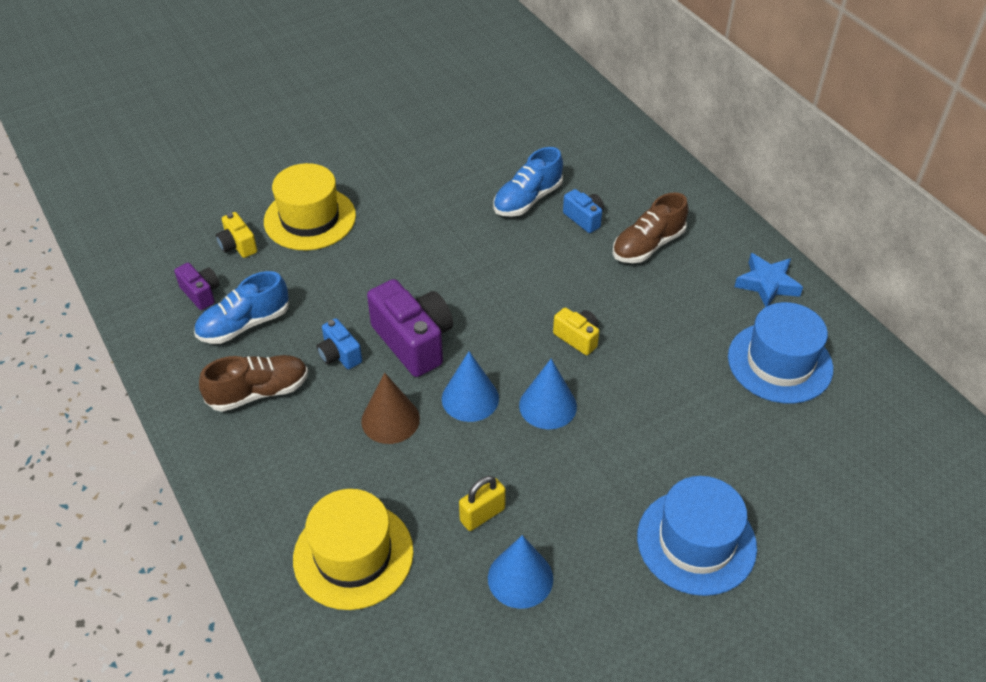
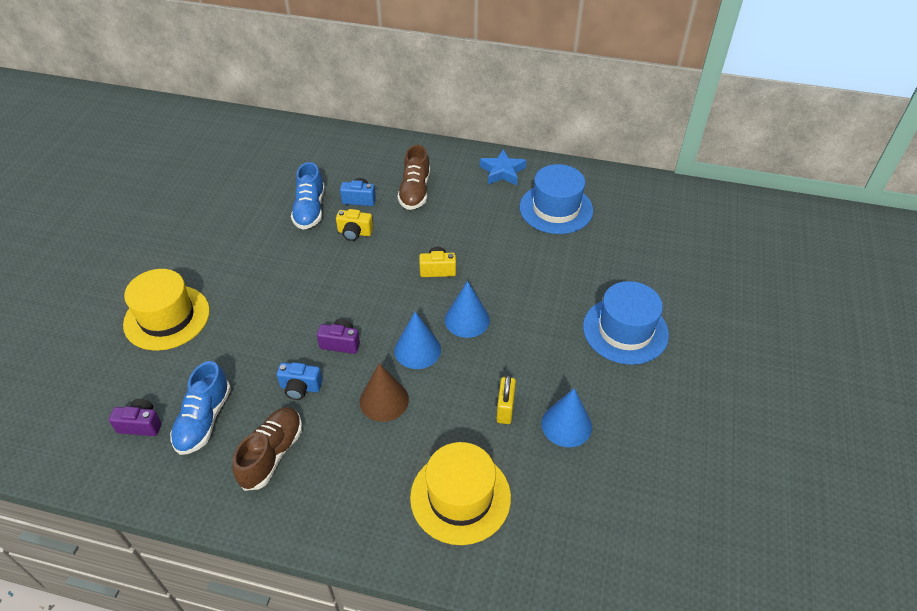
camera: 45 degrees left, 0 degrees up
yellow camera [216,212,257,258] -> yellow camera moved to [336,209,373,241]
purple camera [367,279,453,377] -> purple camera [317,319,360,354], size x0.52

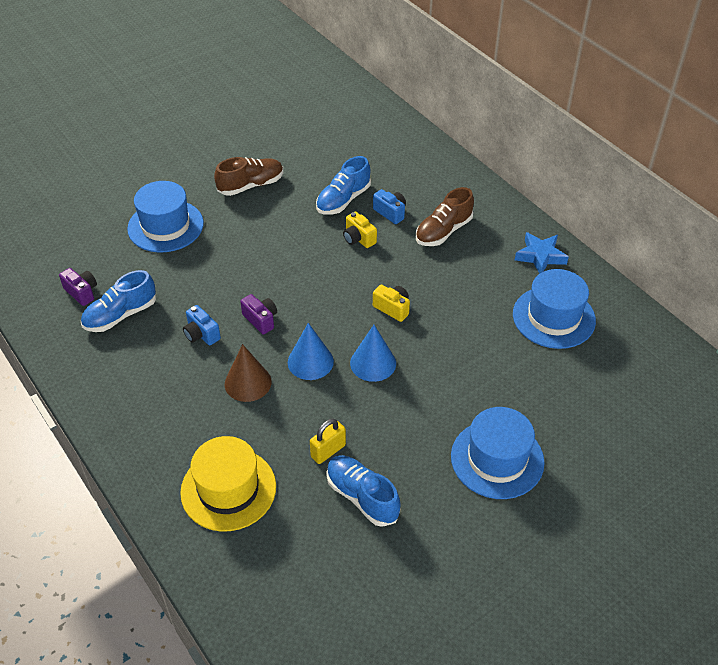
camera: 40 degrees right, 0 degrees up
yellow hat [123,269,210,351] -> blue hat [127,181,204,253]
brown shoe [233,407,302,491] -> brown shoe moved to [214,157,283,196]
blue cone [542,388,592,447] -> blue shoe [326,455,401,527]

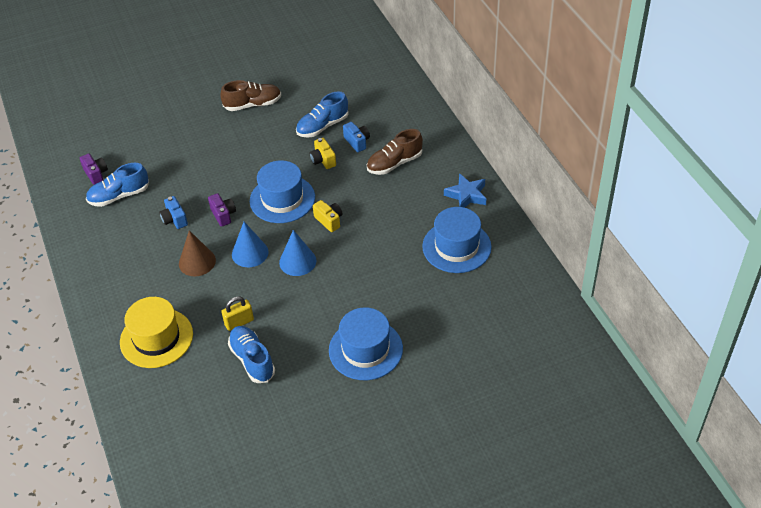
camera: 15 degrees right, 0 degrees up
blue hat [127,181,204,253] -> blue hat moved to [250,160,315,223]

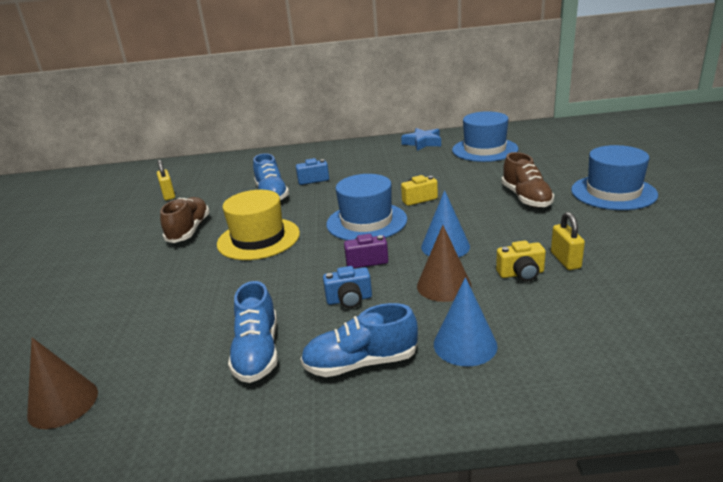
camera: 70 degrees left, 20 degrees down
purple camera [80,154,108,185] -> none
yellow hat [120,297,193,368] -> yellow hat moved to [217,190,300,260]
blue shoe [228,326,275,383] -> blue shoe moved to [301,303,418,377]
blue cone [279,230,316,276] -> blue cone moved to [434,277,498,366]
yellow camera [310,138,336,169] -> yellow camera moved to [496,240,546,281]
brown shoe [367,129,423,175] -> brown shoe moved to [502,152,554,208]
none -> brown cone [27,338,98,429]
none -> yellow padlock [157,160,175,200]

